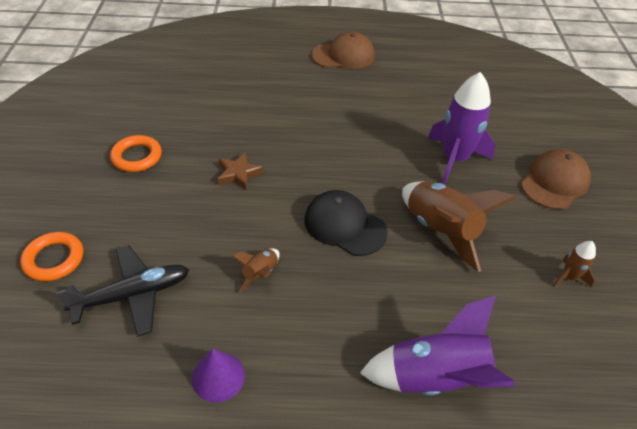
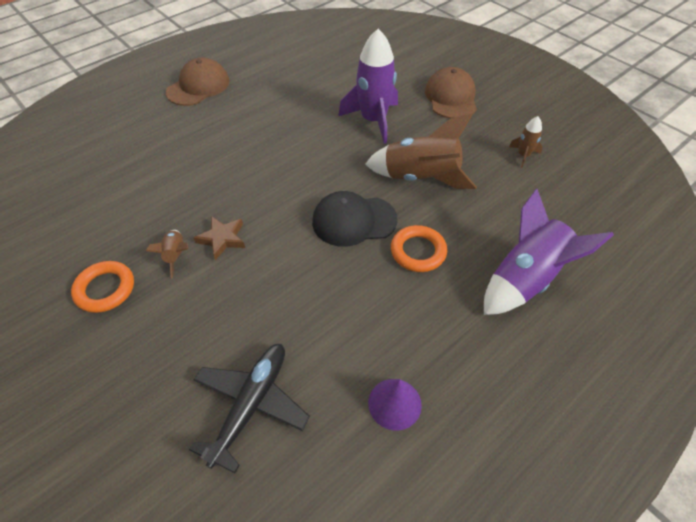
camera: 40 degrees left, 5 degrees up
orange ring [20,232,83,281] -> orange ring moved to [391,225,447,272]
brown rocket [232,248,280,293] -> brown rocket moved to [146,230,188,278]

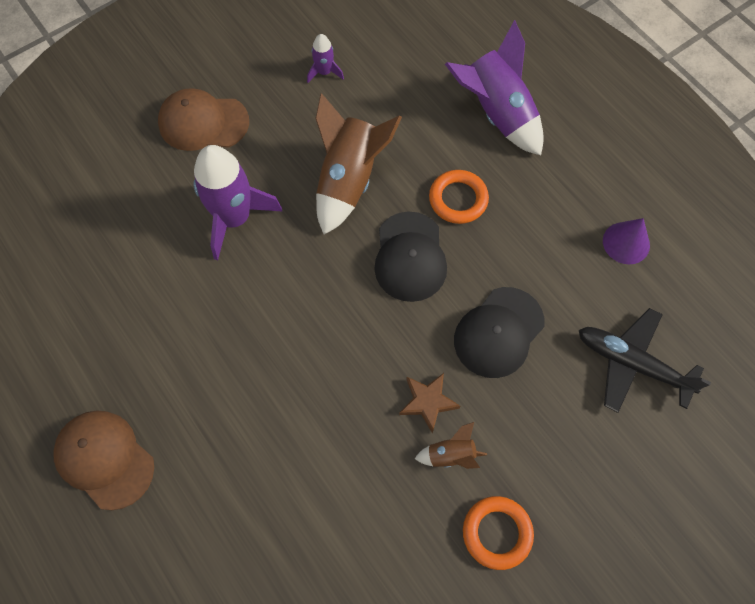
camera: 85 degrees left, 15 degrees up
brown rocket [509,116,542,168] -> purple rocket [307,34,344,83]
none -> black cap [454,287,545,378]

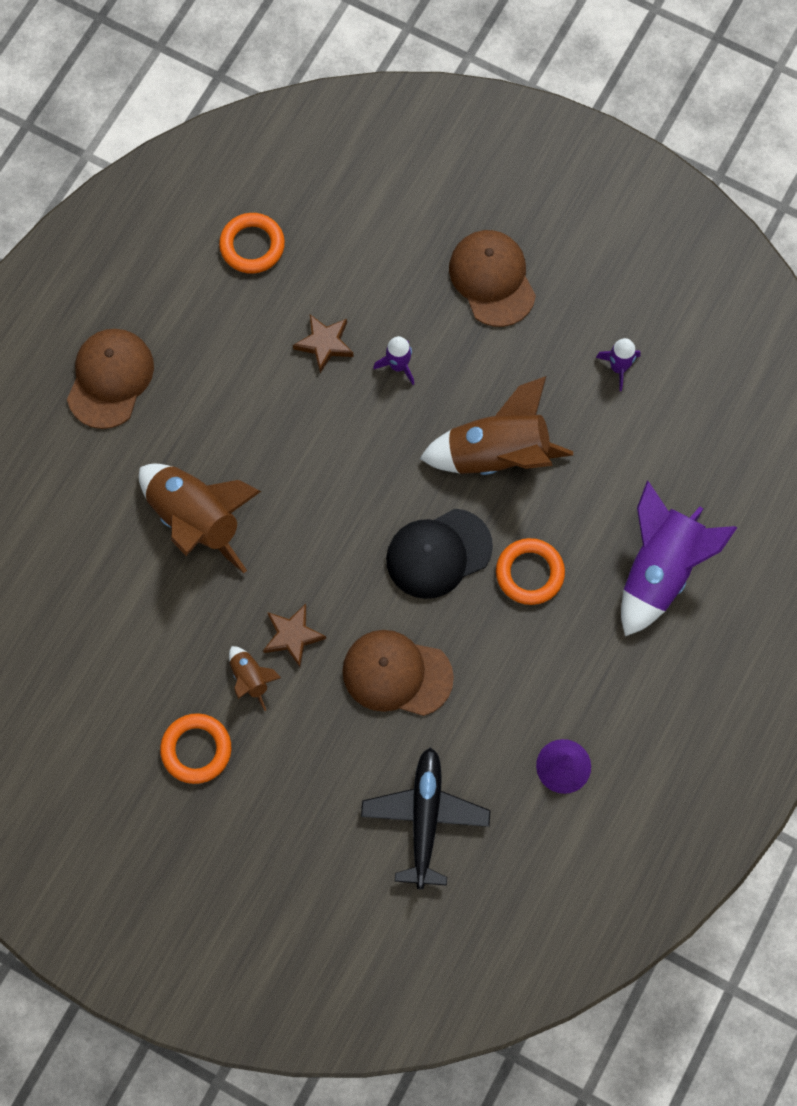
camera: 65 degrees right, 5 degrees up
purple rocket [193,145,283,260] -> purple rocket [373,336,414,385], size x0.47
black cap [454,287,545,378] -> brown cap [342,630,454,716]
none -> brown rocket [139,464,261,573]
none -> orange ring [219,213,285,274]
none -> brown star [293,314,354,373]

